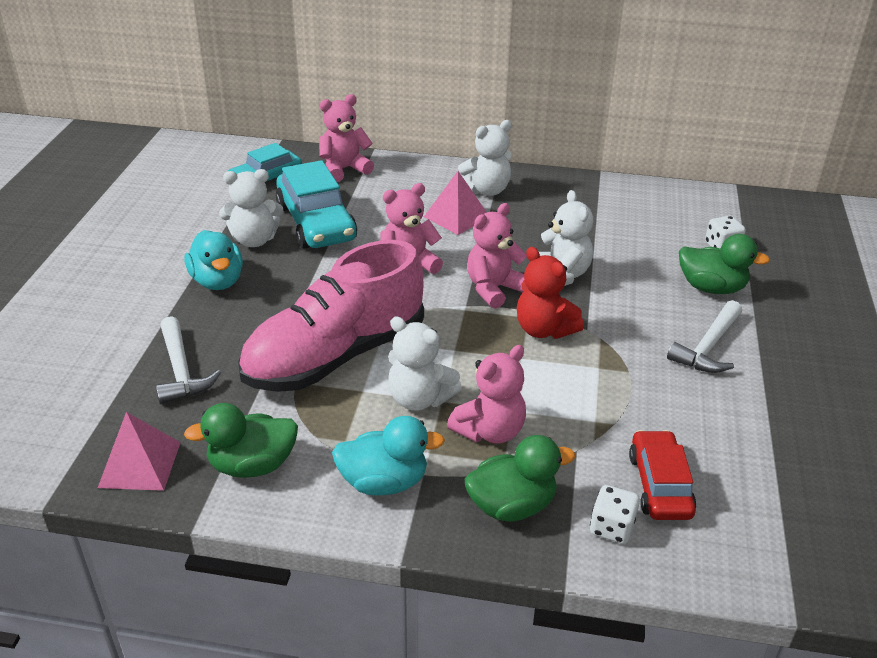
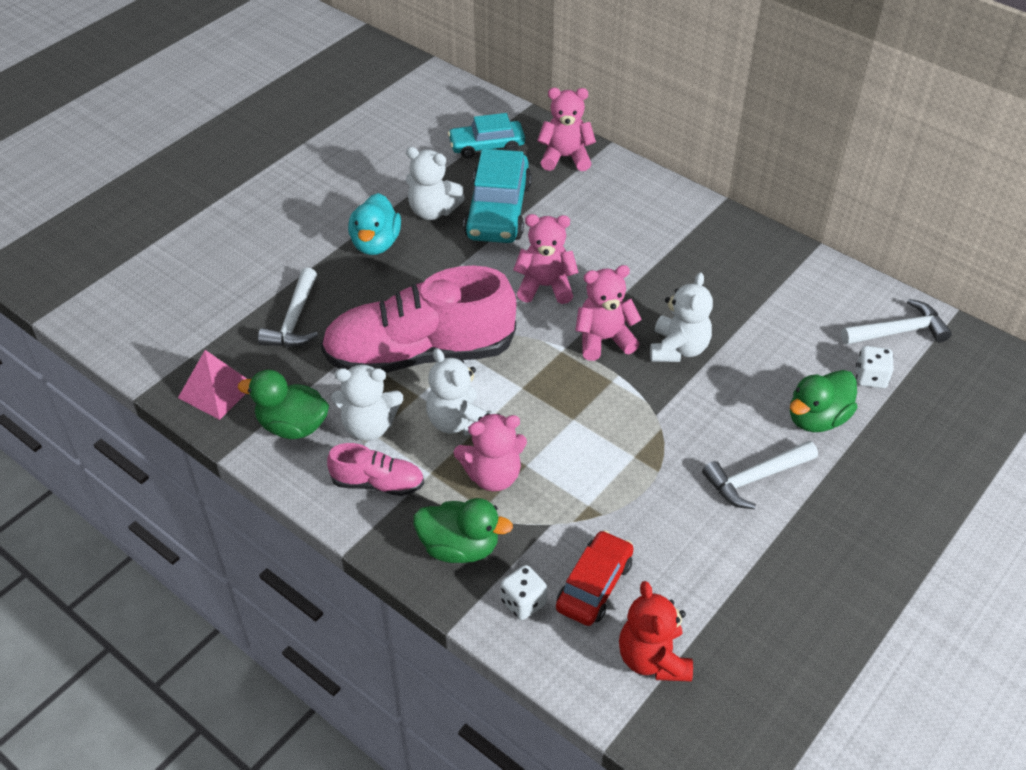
camera: 30 degrees right, 10 degrees up
turquoise duck [332,416,445,495] -> pink shoe [327,443,424,496]
pink pyramid [424,171,487,235] -> none
white teddy bear [458,120,512,196] -> white teddy bear moved to [331,364,403,441]
red teddy bear [517,247,584,339] -> red teddy bear moved to [619,581,693,682]
green duck [679,234,770,294] -> green duck turned 90 degrees clockwise [790,370,857,432]
none -> white hammer [841,299,952,345]

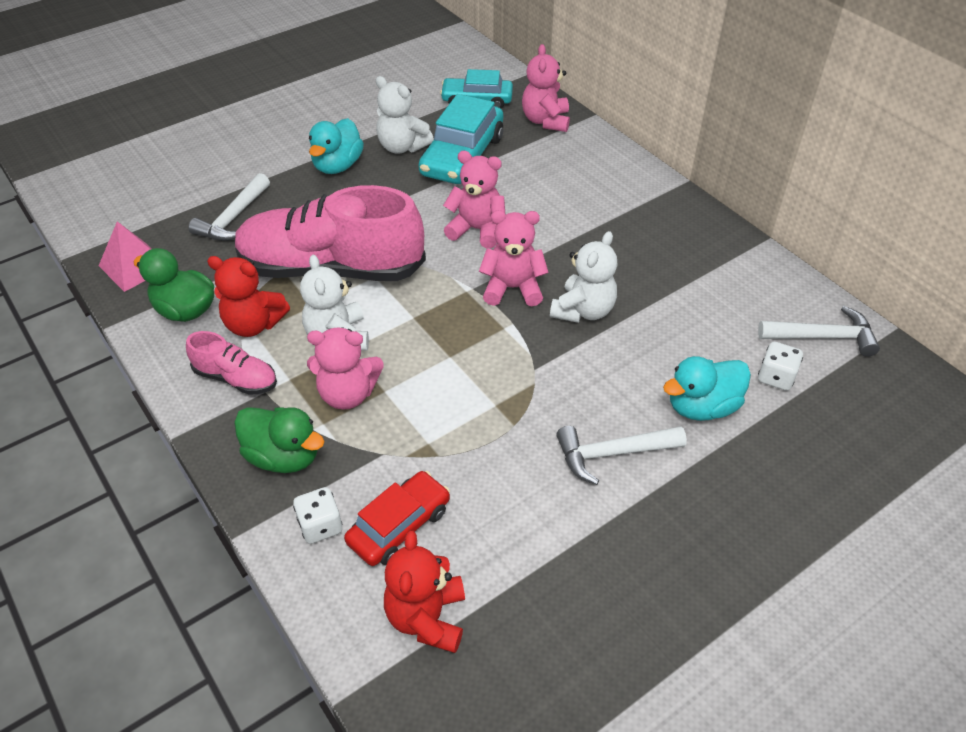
camera: 15 degrees right, 0 degrees up
white teddy bear [331,364,403,441] -> red teddy bear [207,256,290,337]
pink teddy bear [537,88,596,171] -> pink teddy bear turned 105 degrees counterclockwise [522,44,570,132]
green duck [790,370,857,432] -> turquoise duck [663,356,751,421]

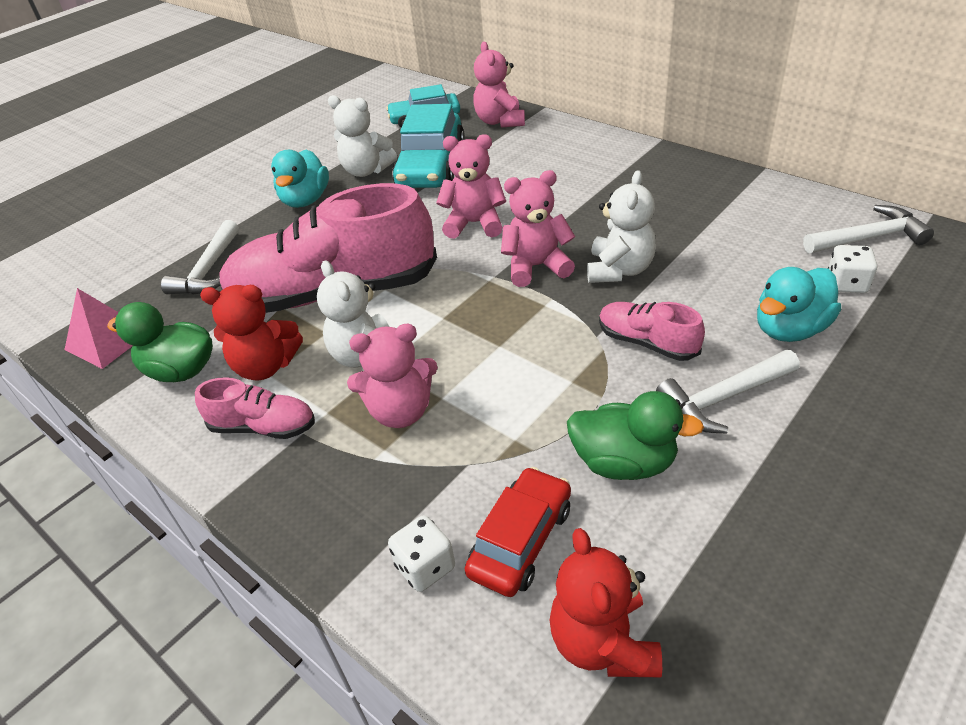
camera: 10 degrees left, 5 degrees down
green duck [234,407,325,473] -> green duck moved to [567,391,704,480]
none -> pink shoe [599,302,705,361]

